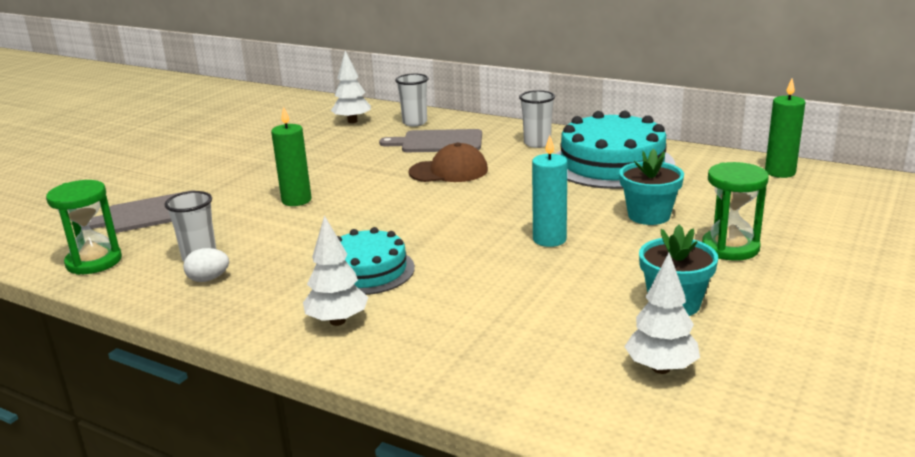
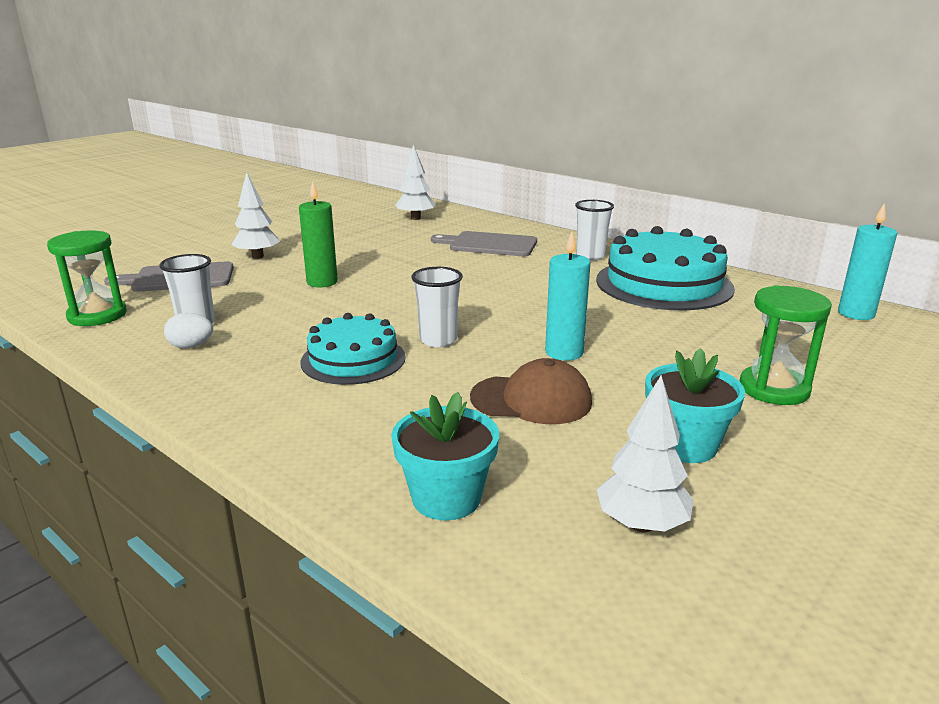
camera: 10 degrees right, 0 degrees up
white tree [303,215,368,326] -> white tree moved to [231,172,280,259]
white cup [395,74,428,126] -> white cup moved to [411,267,463,347]
brown cap [408,142,488,182] -> brown cap moved to [470,358,592,424]
turquoise flower pot [619,149,684,225] -> turquoise flower pot moved to [391,392,499,521]
green candle [765,79,805,178] -> turquoise candle [838,203,897,320]

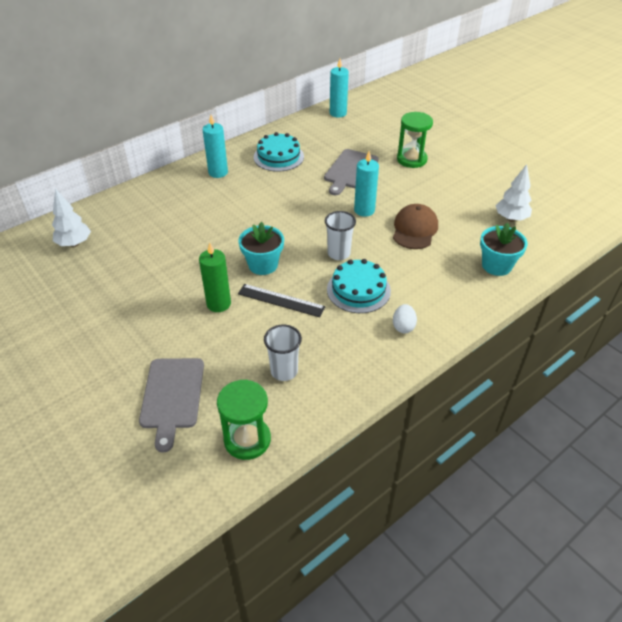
camera: 80 degrees left, 20 degrees up
white egg [164,313,213,348] -> white egg moved to [393,304,417,333]
white tree [231,172,280,259] -> none
grey cutting board [431,231,537,256] -> grey cutting board moved to [324,149,379,195]
white cup [575,200,614,260] -> turquoise candle [203,115,228,178]
turquoise cake [596,226,735,310] -> turquoise cake [254,132,304,172], size x0.62
turquoise flower pot [645,348,745,463] -> turquoise flower pot moved to [238,222,284,275]
none -> black ruler [238,284,326,317]

